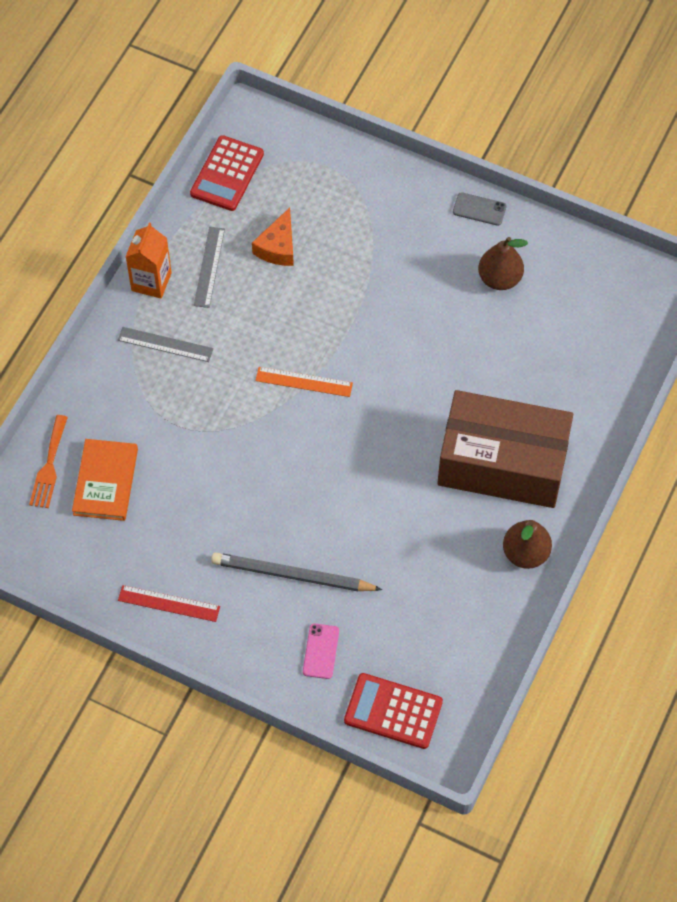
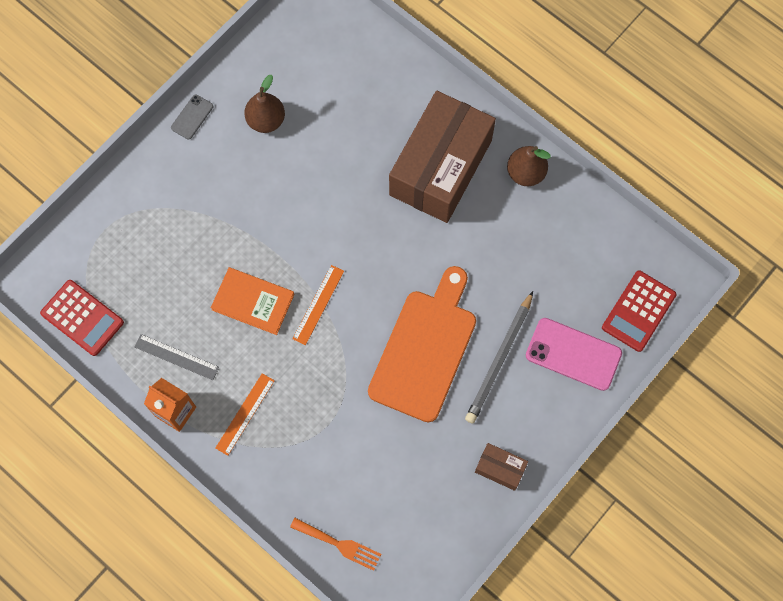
camera: 75 degrees left, 10 degrees up
orange book [72,439,138,521] -> orange book moved to [211,267,294,335]
grey ruler [118,327,213,362] -> orange ruler [215,373,275,456]
red ruler [118,585,220,622] -> brown box [475,443,528,491]
orange cheese [252,208,294,266] -> none
pink phone [303,623,339,679] -> pink phone [526,318,622,391], size x1.87
none -> orange cutting board [368,266,476,422]

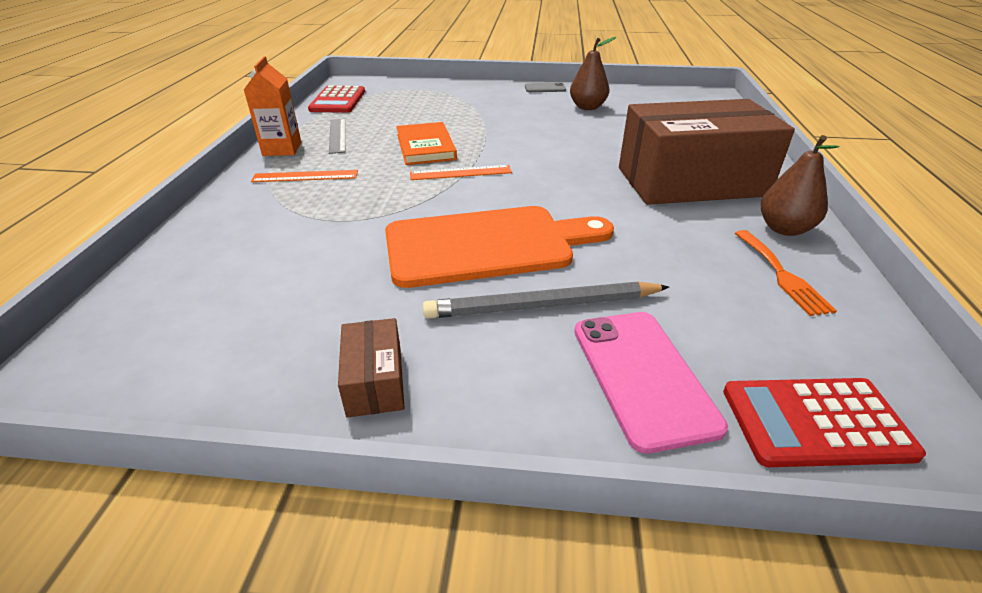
camera: 55 degrees right, 35 degrees down
orange fork [290,518,381,571] -> orange fork moved to [735,230,837,316]

